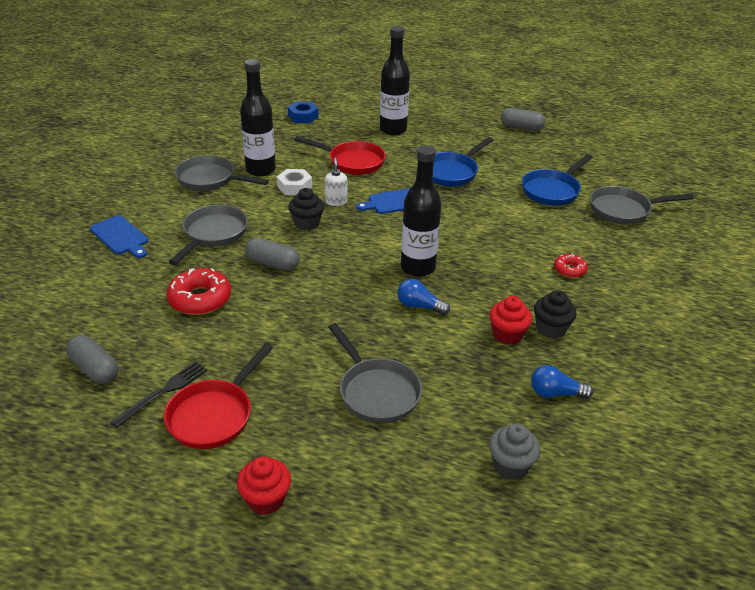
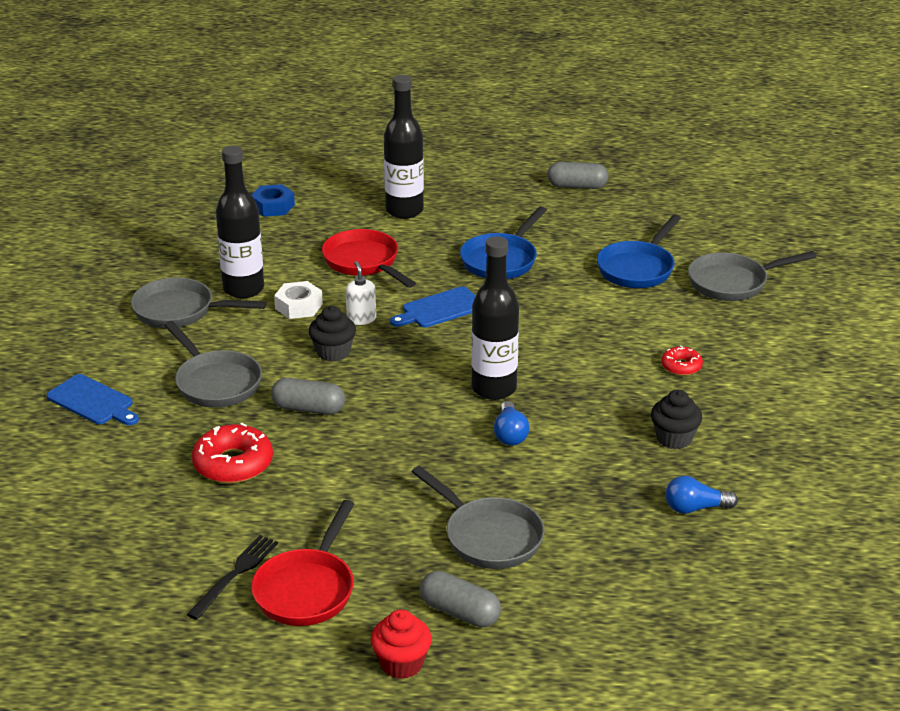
camera: 10 degrees left, 5 degrees down
grey capsule [66,335,118,384] -> grey capsule moved to [420,571,501,628]
grey pan [169,205,248,265] -> grey pan turned 135 degrees clockwise [164,321,262,408]
red pan [295,136,386,175] -> red pan turned 135 degrees counterclockwise [322,229,416,288]
blue light bulb [397,279,450,315] -> blue light bulb turned 105 degrees counterclockwise [494,401,530,446]
red cupcake [489,296,532,344] -> none
grey cupcake [489,424,541,480] -> none

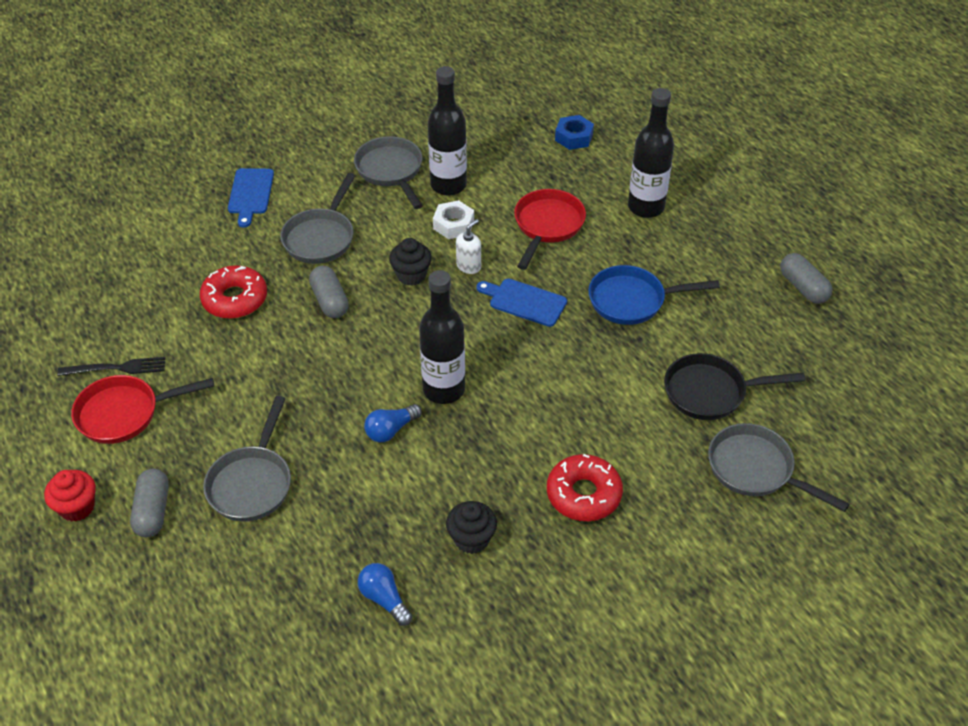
camera: 55 degrees right, 15 degrees up
blue pan [597,214,681,288] -> black pan [664,353,805,420]
red donut [661,345,703,376] -> red donut [547,454,623,521], size x1.79

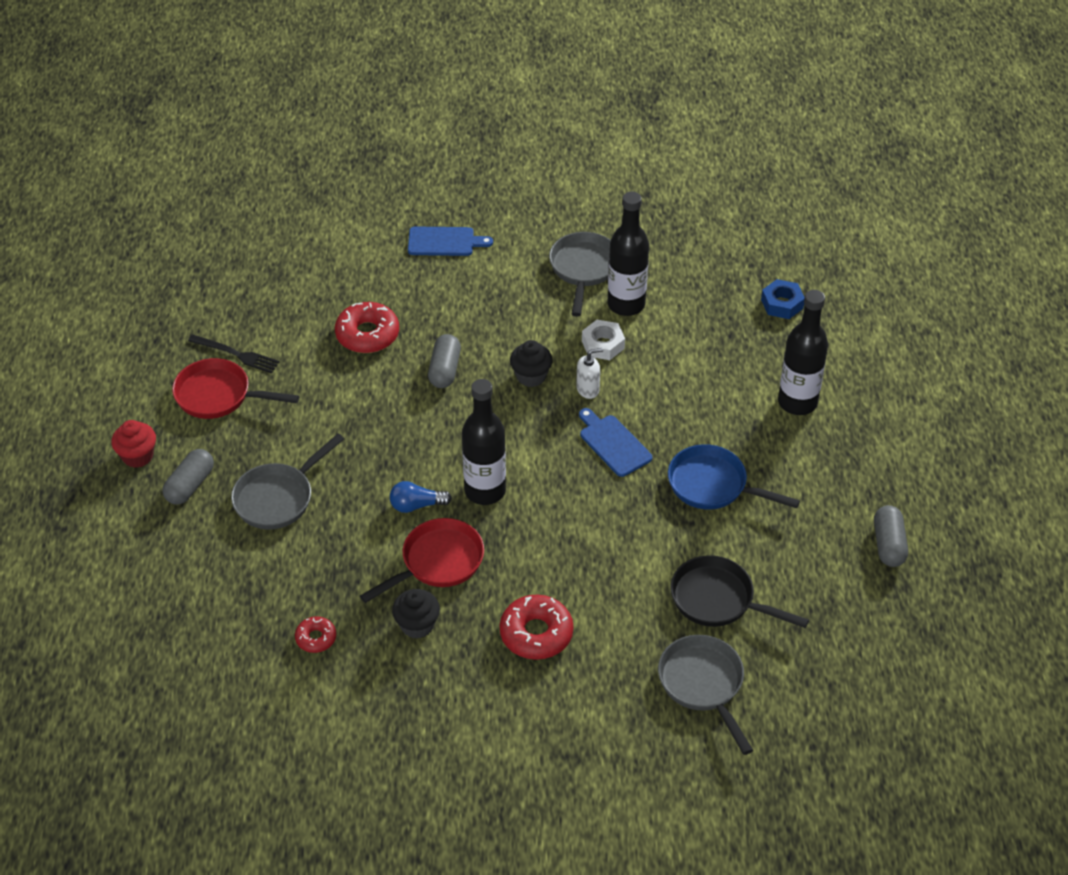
camera: 30 degrees right, 0 degrees up
blue cutting board [228,168,274,227] -> blue cutting board turned 120 degrees counterclockwise [408,227,493,256]
grey pan [280,173,356,264] -> none
blue light bulb [358,563,412,626] -> red donut [295,616,336,653]
red pan [514,189,586,270] -> red pan moved to [360,518,484,603]

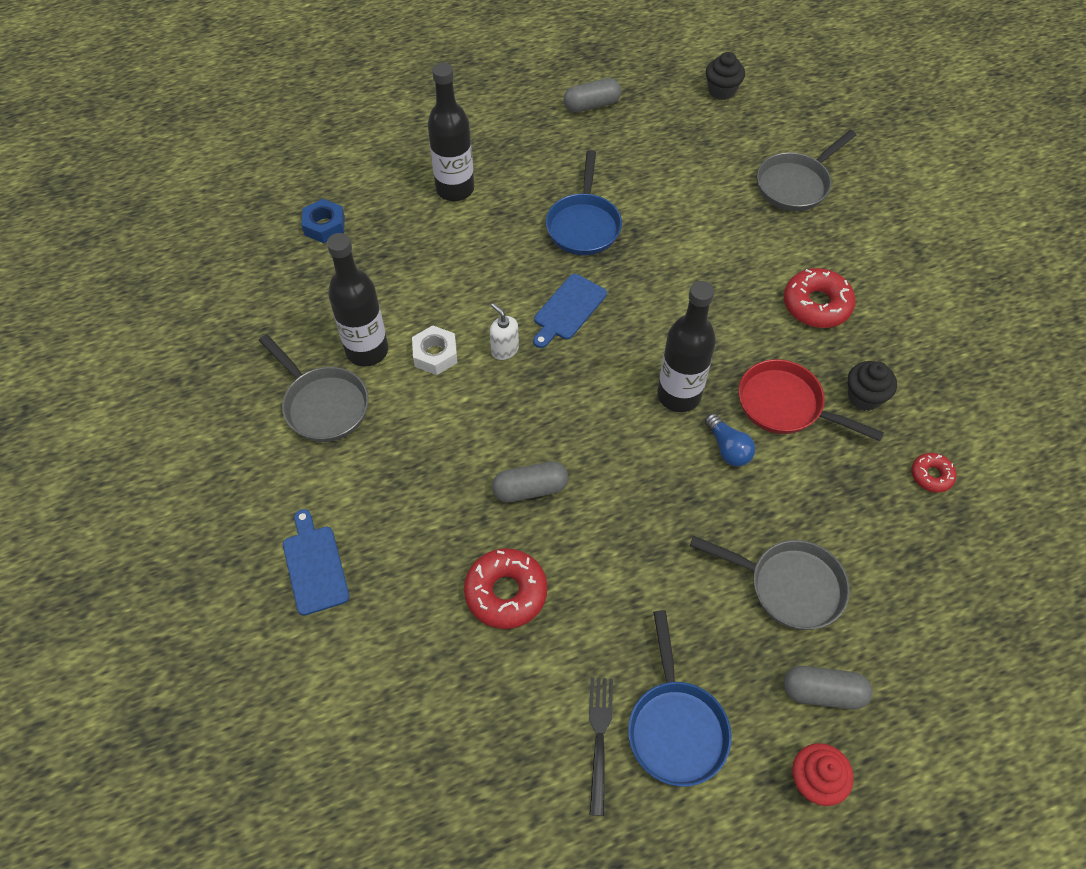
camera: 110 degrees left, 10 degrees up
red pan [172,358,299,419] -> blue pan [628,610,732,787]
black cupcake [510,340,553,387] -> black cupcake moved to [706,52,745,100]
grey pan [549,232,611,317] -> grey pan turned 120 degrees counterclockwise [259,334,369,442]
black pan [671,555,809,628] -> none

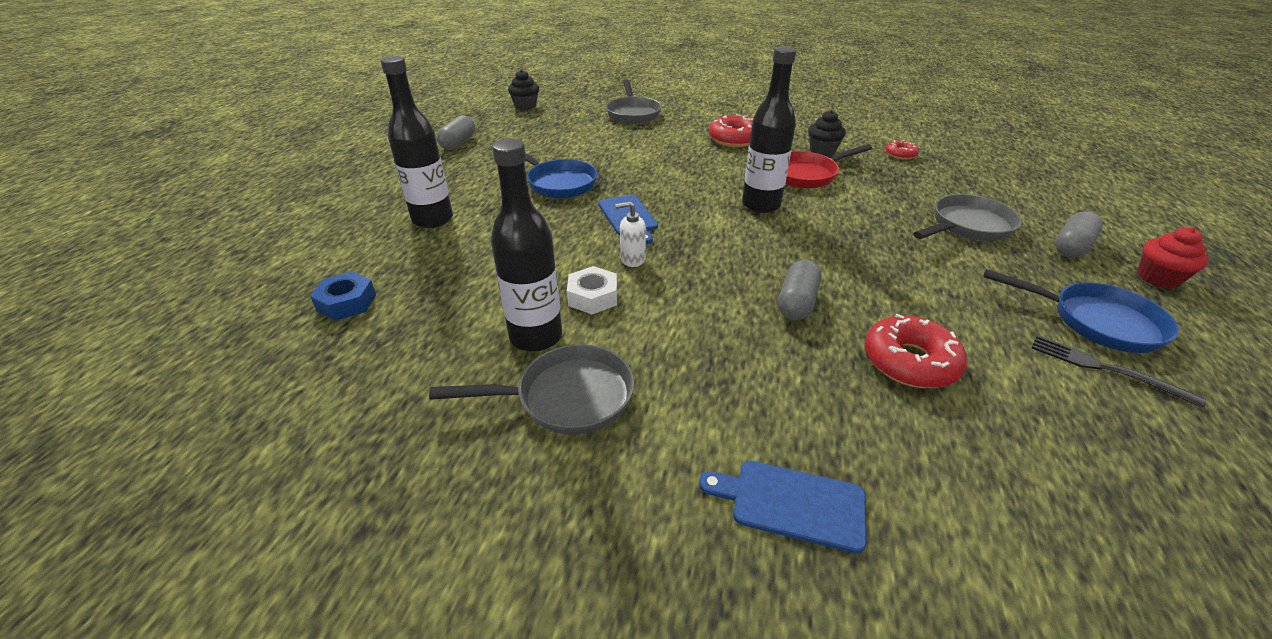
camera: 55 degrees left, 20 degrees down
blue light bulb [705,413,755,467] -> none

